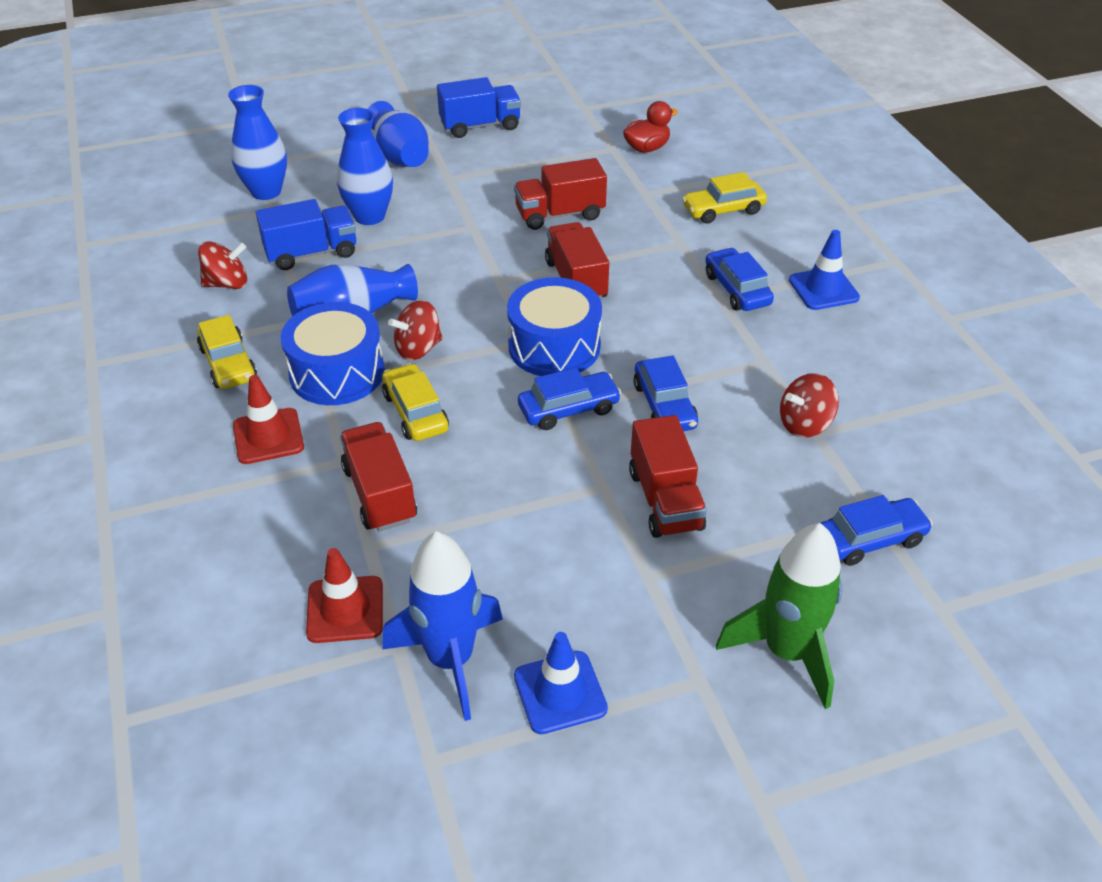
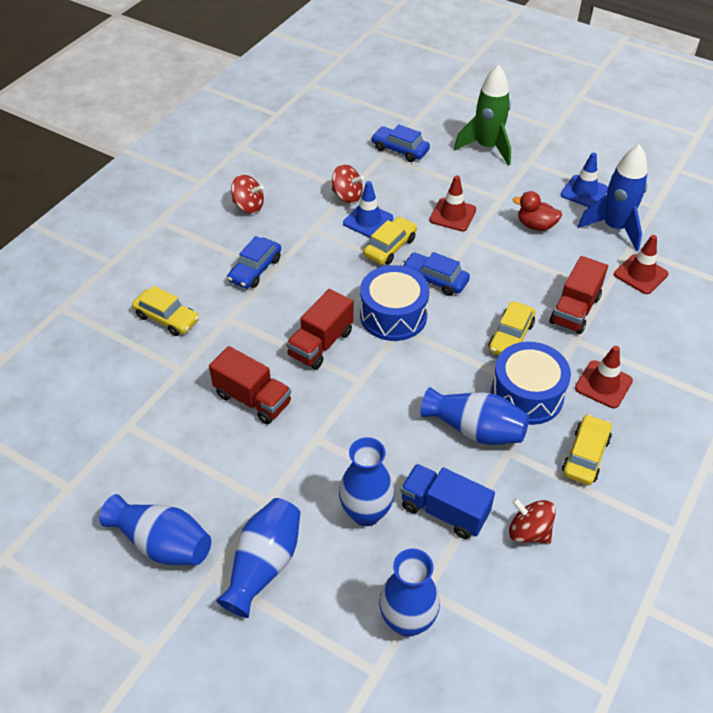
camera: 130 degrees left, 5 degrees up
red spinning top [388,300,443,361] -> red spinning top moved to [231,175,264,214]
blue truck [437,77,521,138] -> blue vase [99,494,211,565]
red duck [623,101,678,153] -> red duck moved to [512,191,562,231]
red truck [629,415,707,538] -> red traffic cone [430,175,476,231]
blue car [634,356,698,431] -> yellow car [364,217,417,265]
blue traffic cone [789,230,860,310] -> blue traffic cone moved to [343,181,393,238]

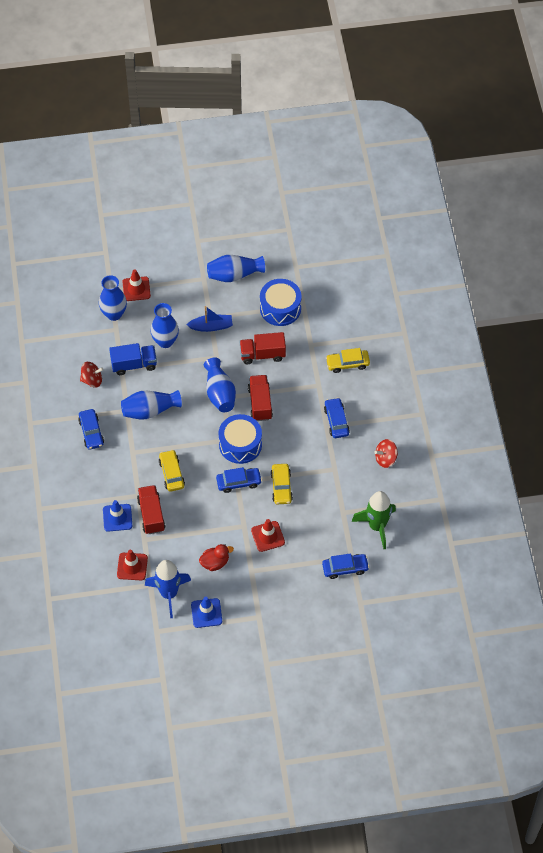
camera: 140 degrees right, 10 degrees up
blue vase [216,498,300,618] -> blue vase moved to [204,357,236,412]
red spinning top [332,164,364,203] -> none
blue traffic cone [343,181,393,238] -> blue traffic cone moved to [103,500,132,532]
green rocket [454,64,511,166] -> green rocket moved to [352,491,396,549]
blue drum [491,342,571,425] -> blue drum moved to [260,279,301,326]
yellow car [562,414,612,485] -> blue car [78,409,104,449]
red traffic cone [575,346,633,408] -> red traffic cone moved to [123,269,151,301]
none -> blue boat [186,306,233,332]

